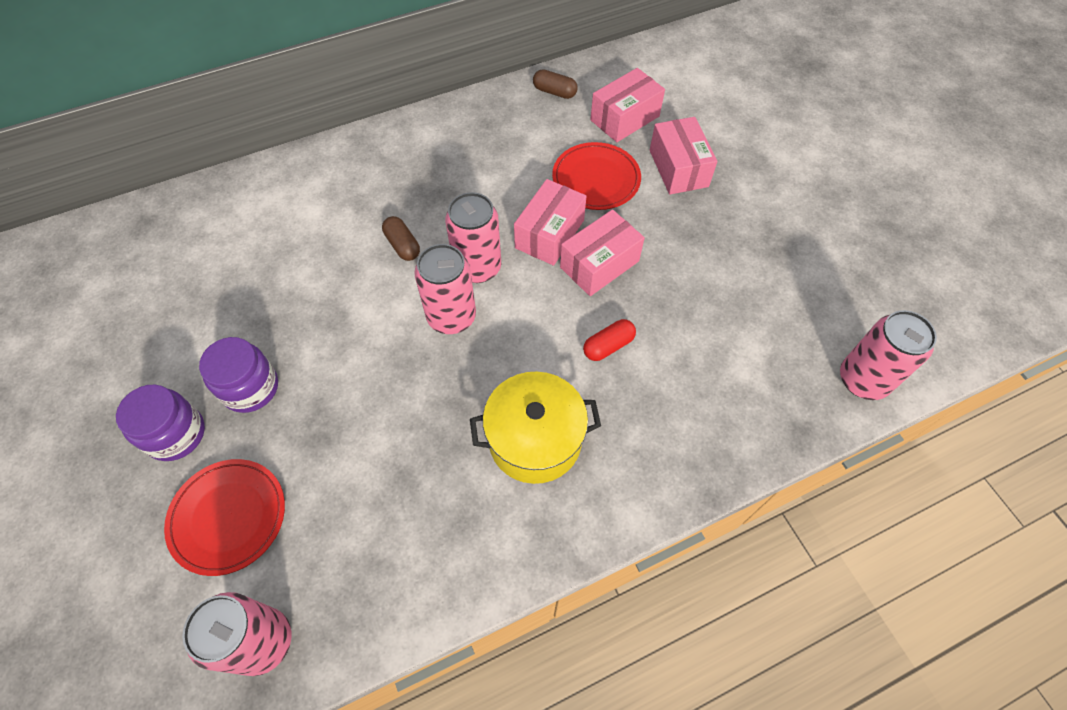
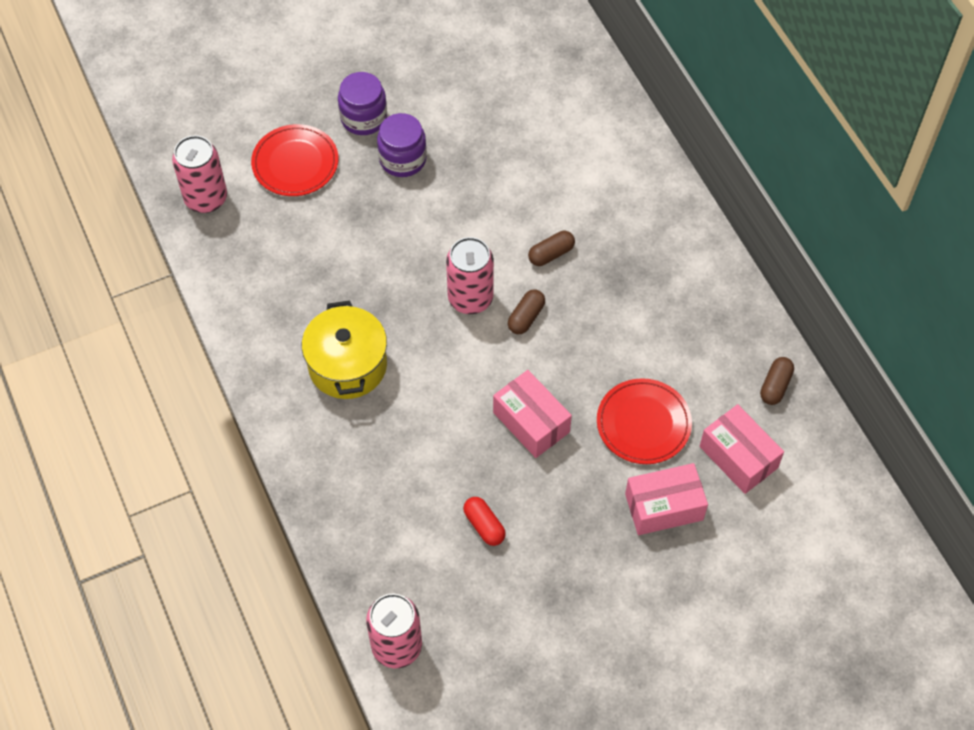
camera: 90 degrees right, 0 degrees up
pink can [445,192,501,283] -> brown capsule [508,289,545,334]
pink box [514,179,587,266] -> none
red capsule [583,319,636,361] -> red capsule moved to [463,497,506,546]

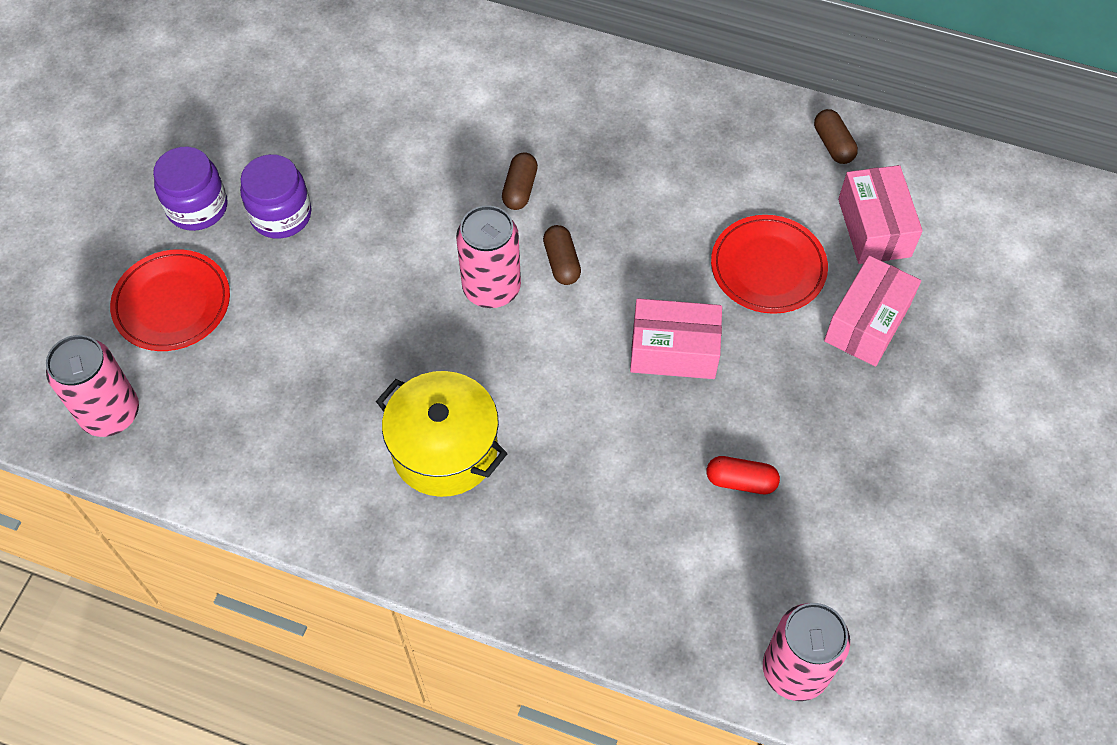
camera: 45 degrees left, 0 degrees up
pink box [700,404,784,494] -> pink box turned 75 degrees clockwise [838,165,923,264]

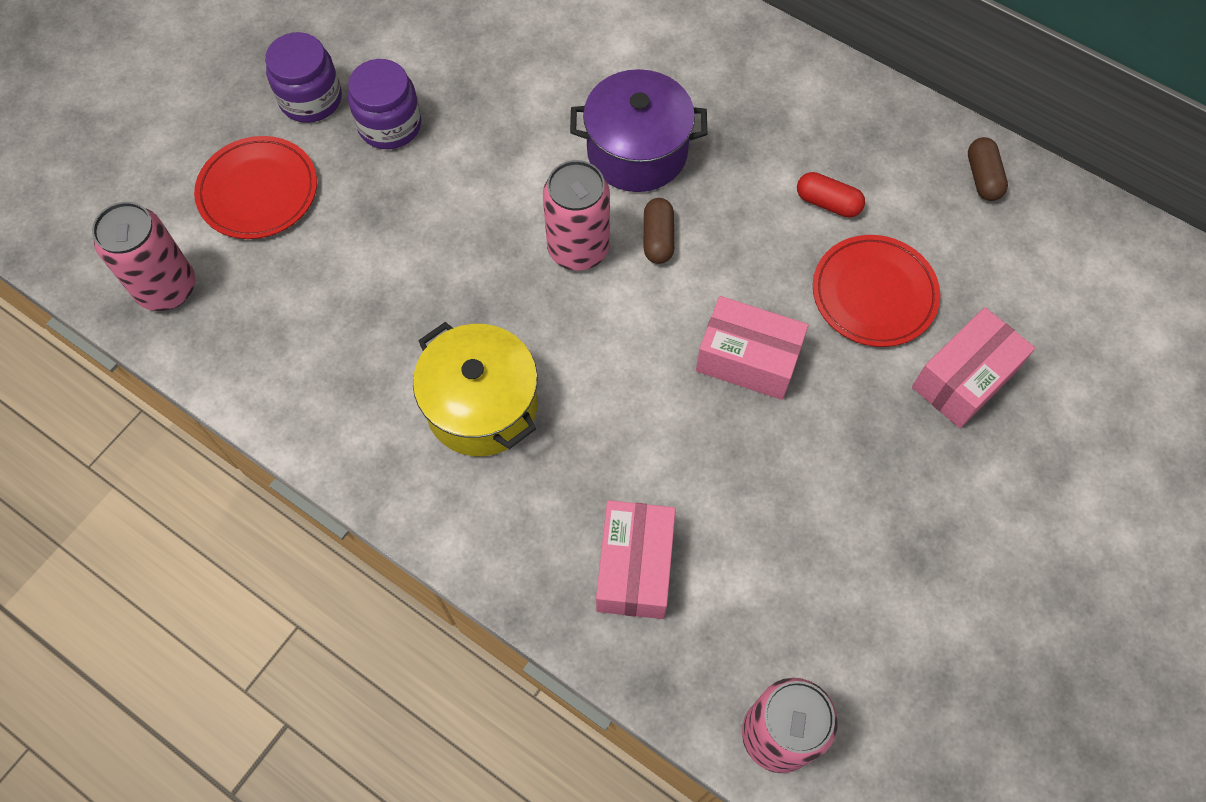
camera: 15 degrees right, 5 degrees up
brown capsule [502,152,538,210] -> purple pot [570,69,707,192]
red capsule [706,456,780,494] -> red capsule moved to [797,172,865,218]
pink box [838,165,923,264] -> pink box moved to [596,500,676,619]

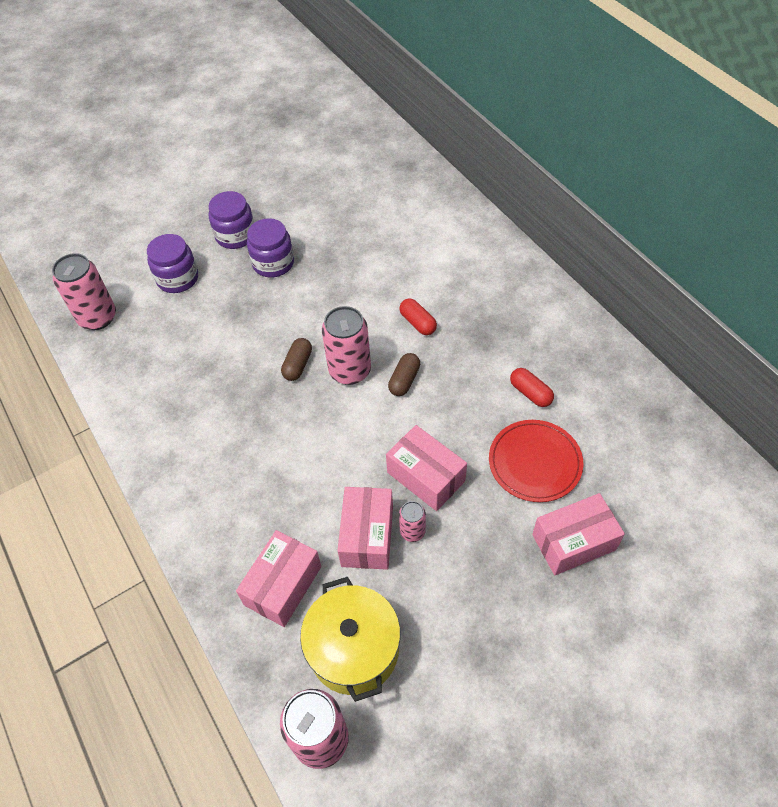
camera: 25 degrees right, 10 degrees down
red plate [194,136,317,239] -> purple jar [147,234,198,293]
yellow pot [413,322,538,456] -> yellow pot moved to [300,577,401,702]
purple pot [570,69,707,192] -> red capsule [399,298,437,335]
brown capsule [968,137,1008,201] -> brown capsule moved to [281,338,312,381]
none -> pink box [337,487,393,570]
none -> pink can [399,501,426,542]

